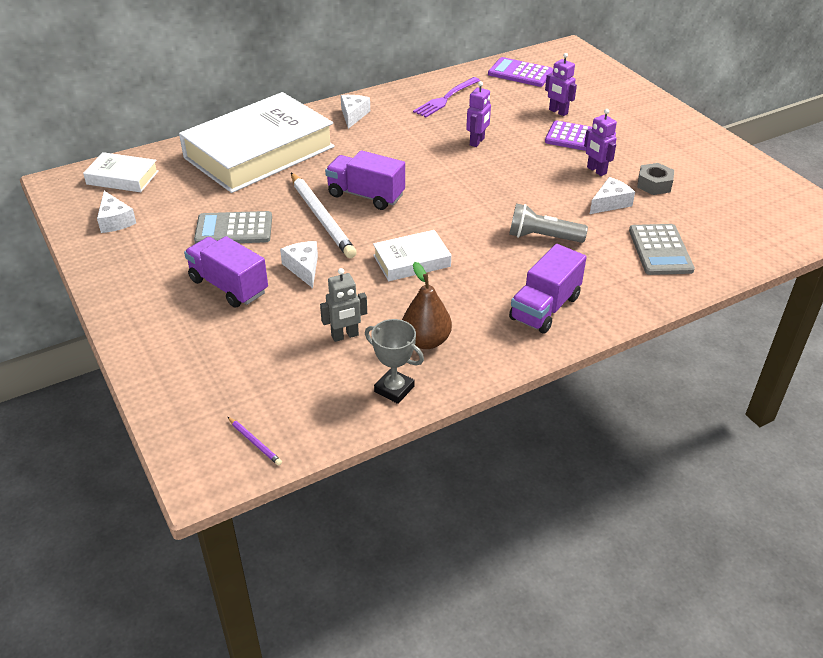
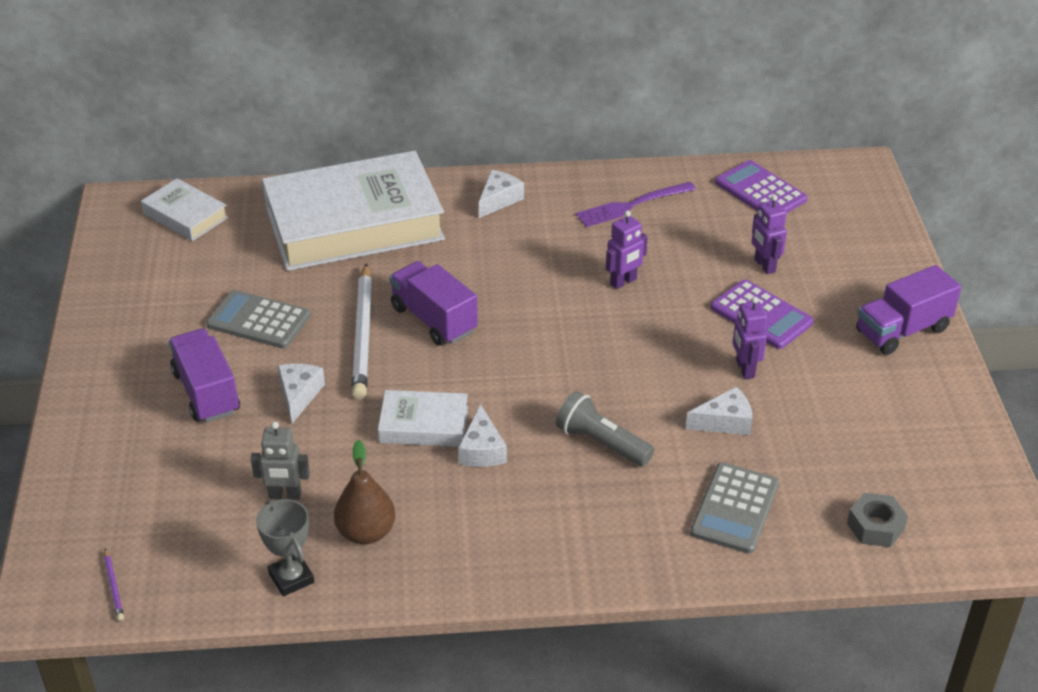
camera: 25 degrees right, 0 degrees up
white cheese [97,191,136,233] -> white cheese moved to [458,404,507,467]
purple truck [509,244,587,334] -> purple truck moved to [856,265,961,355]
grey nut [637,163,674,195] -> grey nut moved to [847,493,908,547]

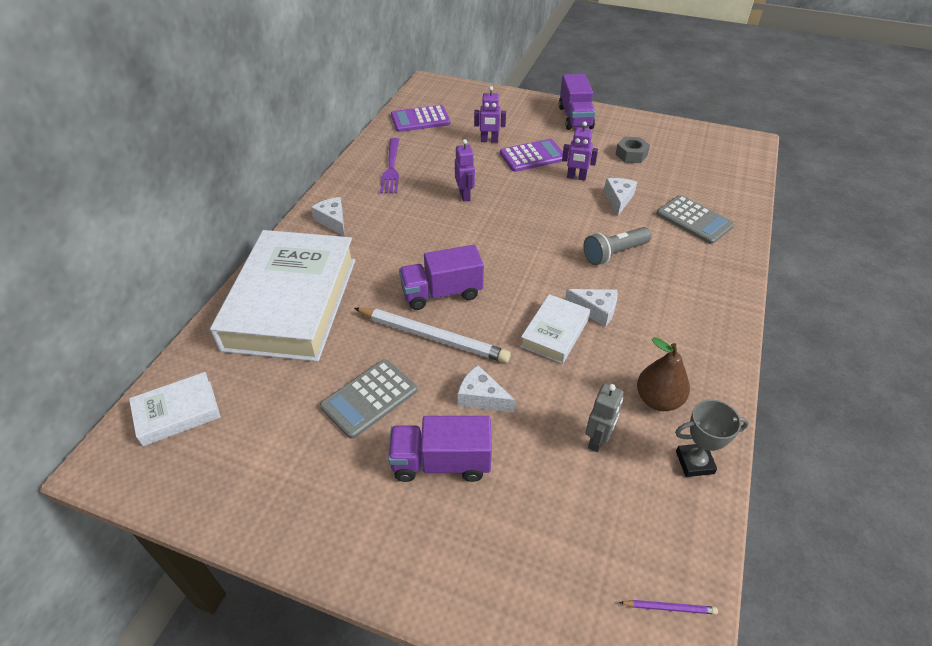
camera: 65 degrees left, 5 degrees up
grey nut [847,493,908,547] -> grey nut moved to [615,137,650,163]

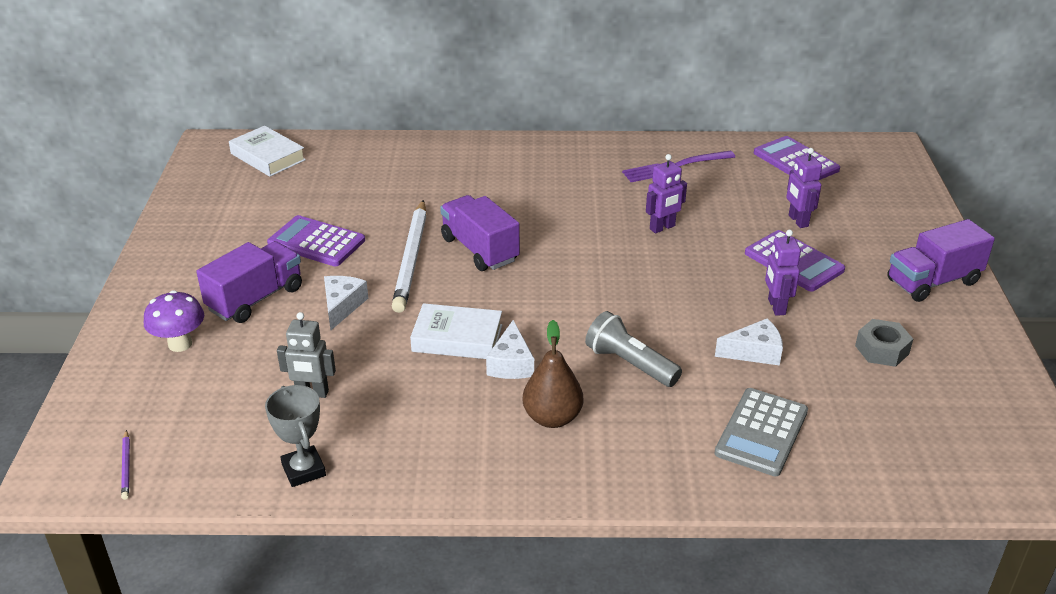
camera: 70 degrees right, 10 degrees down
white book [210,230,356,362] -> none
white cheese [311,197,345,236] -> none
grey calculator [320,359,417,439] -> purple calculator [267,215,365,266]
purple truck [388,416,492,482] -> purple truck turned 60 degrees clockwise [196,241,302,323]
brown pear [637,337,690,411] -> brown pear moved to [523,320,583,428]
none -> purple mushroom [144,290,204,352]

